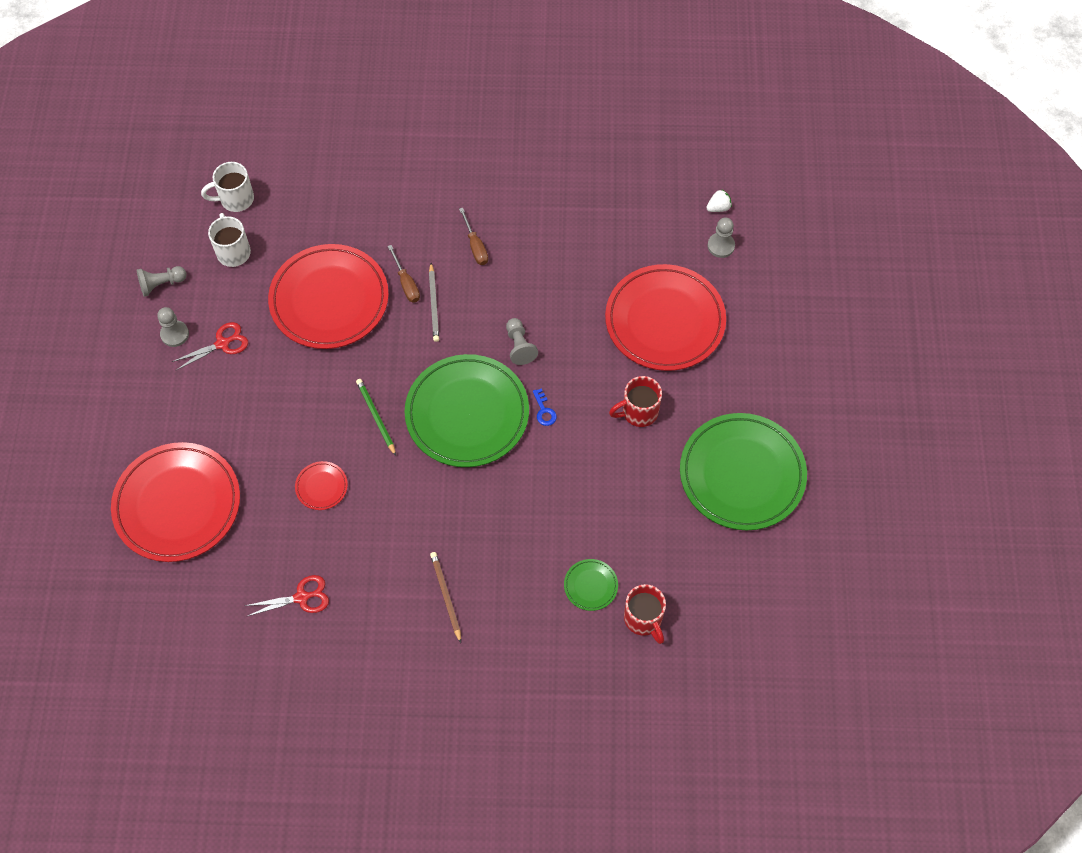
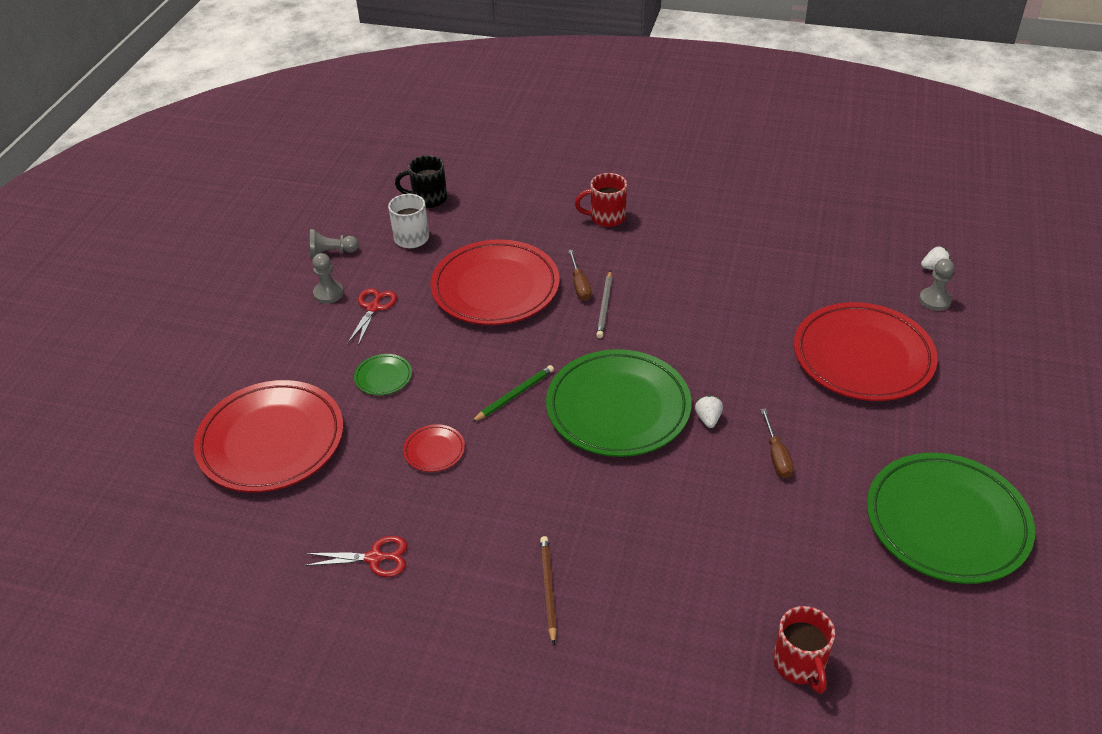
camera: 15 degrees right, 20 degrees down
red scissors [172,322,248,370] -> red scissors turned 60 degrees counterclockwise [347,288,397,346]
white mug [201,162,254,212] -> black mug [395,155,447,208]
green pencil [356,379,396,456] -> green pencil turned 60 degrees clockwise [472,365,554,422]
brown screwdriver [459,208,488,265] -> brown screwdriver moved to [761,408,794,478]
grey pawn [506,318,538,365] -> none
blue key [533,388,557,426] -> white strawberry [695,395,723,428]
green plate [564,559,618,611] -> green plate moved to [354,354,412,395]
red mug [609,376,662,427] -> red mug moved to [575,173,627,227]

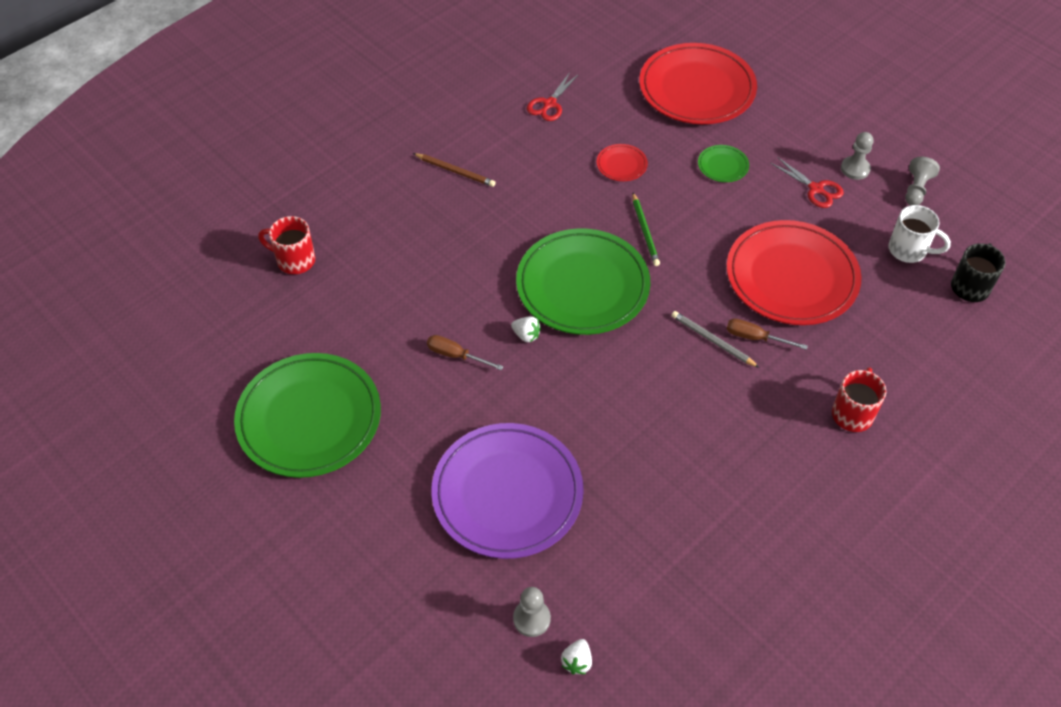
camera: 120 degrees right, 10 degrees up
red plate [794,302,938,401] -> purple plate [431,423,584,559]

